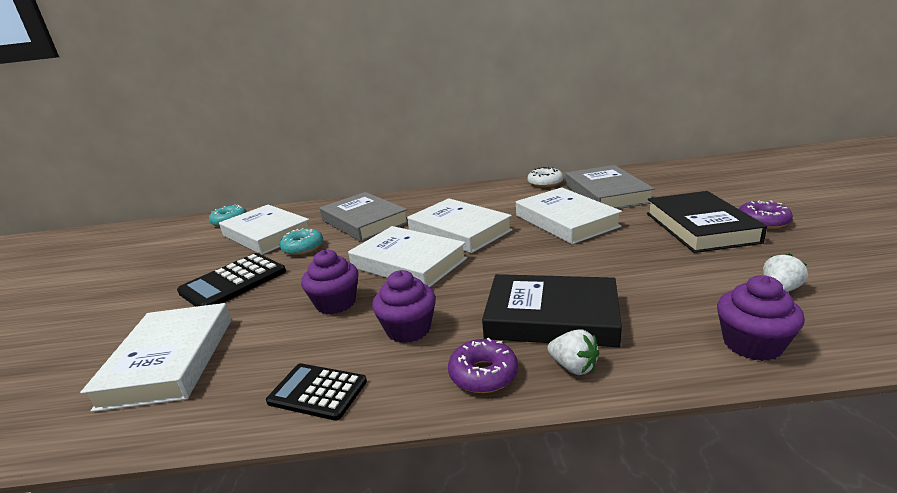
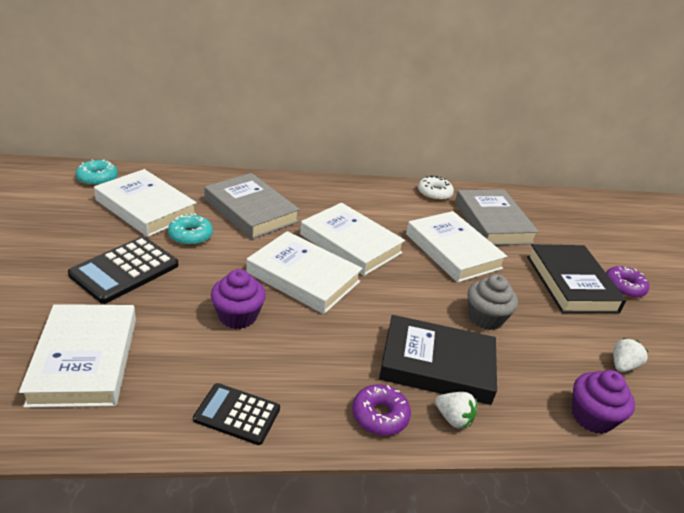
camera: 10 degrees left, 10 degrees up
purple cupcake [372,270,436,343] -> none
none -> grey cupcake [468,274,518,330]

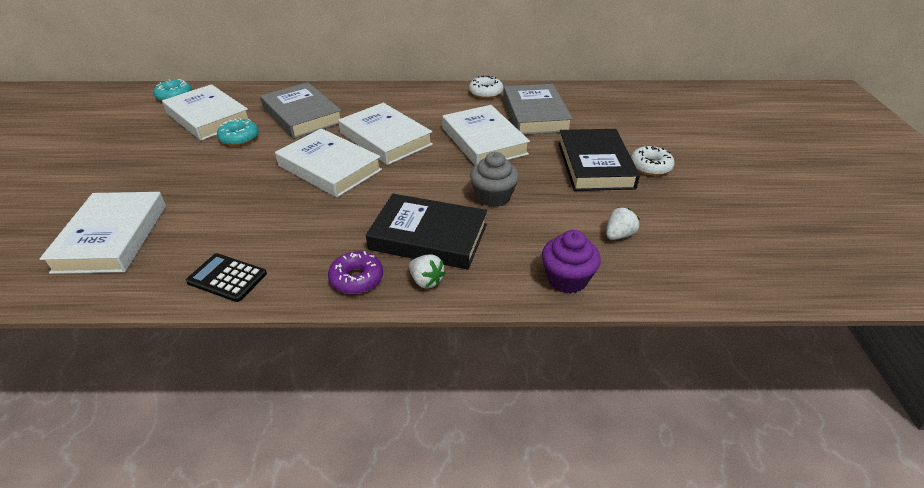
camera: 10 degrees right, 5 degrees up
black calculator [68,236,178,304] -> none
purple cupcake [211,269,266,329] -> none
purple donut [606,266,649,298] -> white donut [631,146,675,176]

